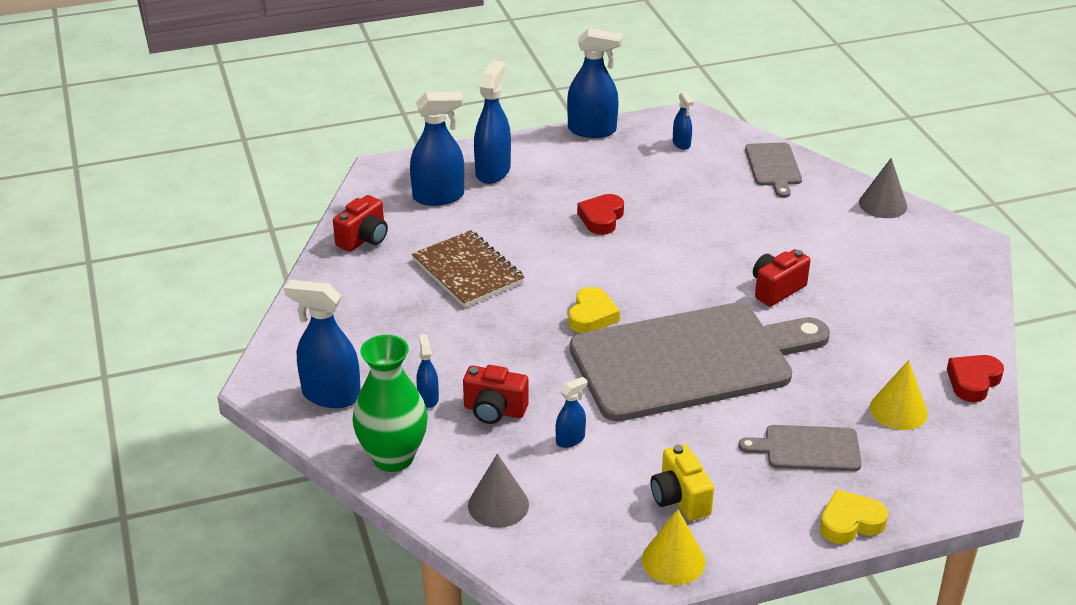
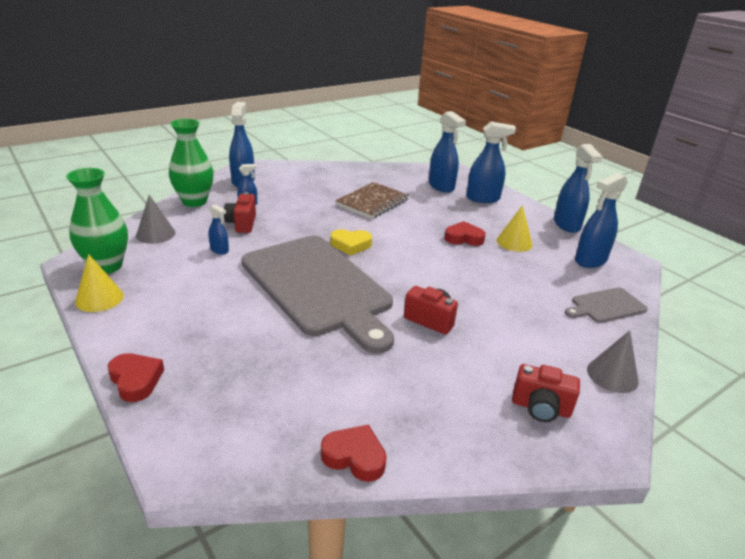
camera: 70 degrees right, 5 degrees down
red camera [333,195,388,252] -> red camera moved to [512,364,580,422]
yellow camera [651,444,714,521] -> none
blue spray bottle [673,92,694,150] -> blue spray bottle [575,173,628,268], size x1.94
grey cutting board [738,425,862,471] -> none
yellow heart [820,489,888,544] -> red heart [108,353,164,402]
yellow cone [870,360,928,430] -> yellow cone moved to [496,205,532,252]
none -> green vase [66,168,128,274]

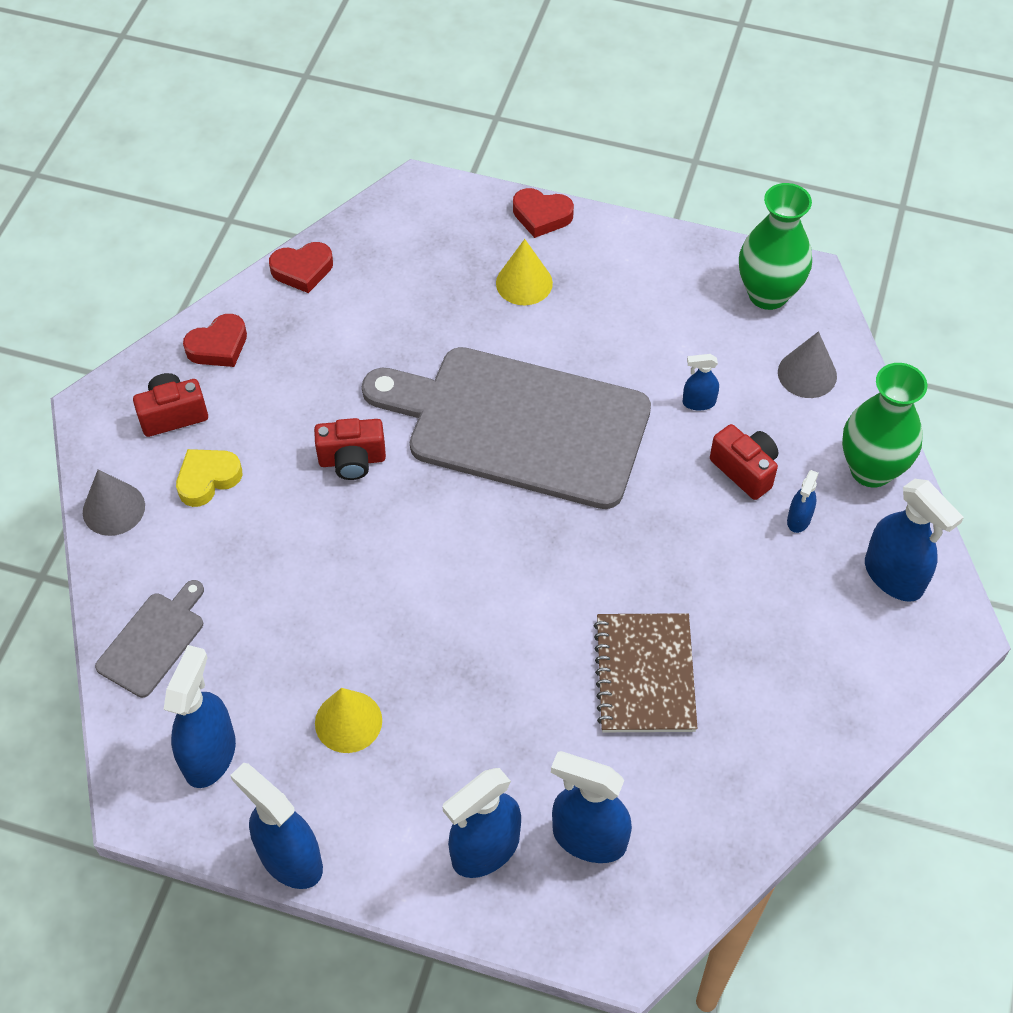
camera: 145 degrees right, 25 degrees up
yellow cone [75,254,124,312] -> yellow cone moved to [496,239,553,305]
yellow heart [330,229,372,256] -> yellow heart moved to [176,449,242,507]
red heart [444,221,486,246] -> red heart moved to [183,314,247,367]

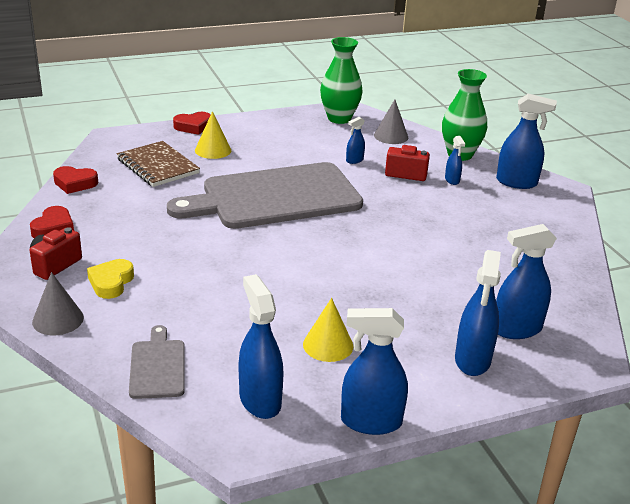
camera: 40 degrees left, 25 degrees down
red heart [269,242,333,293] -> red heart turned 60 degrees clockwise [53,166,98,194]
red camera [314,418,386,480] -> none
brown notebook [594,613,697,732] -> brown notebook moved to [117,141,200,187]

